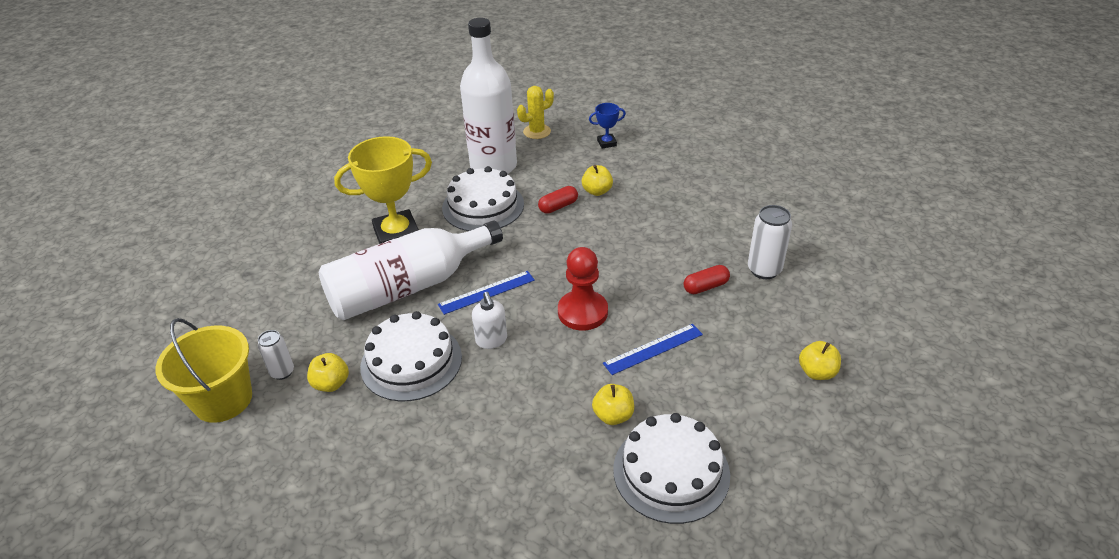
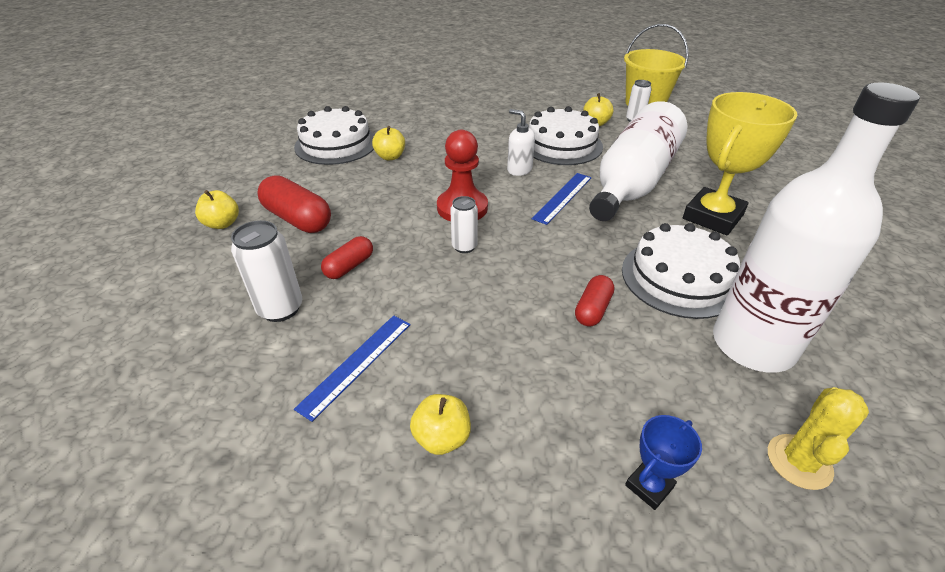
camera: 150 degrees right, 0 degrees up
yellow apple [582,165,613,196] -> yellow apple moved to [410,394,471,455]
blue ruler [603,324,703,375] -> blue ruler moved to [294,315,411,422]
none -> red capsule [257,175,331,233]
none -> white can [450,196,478,253]

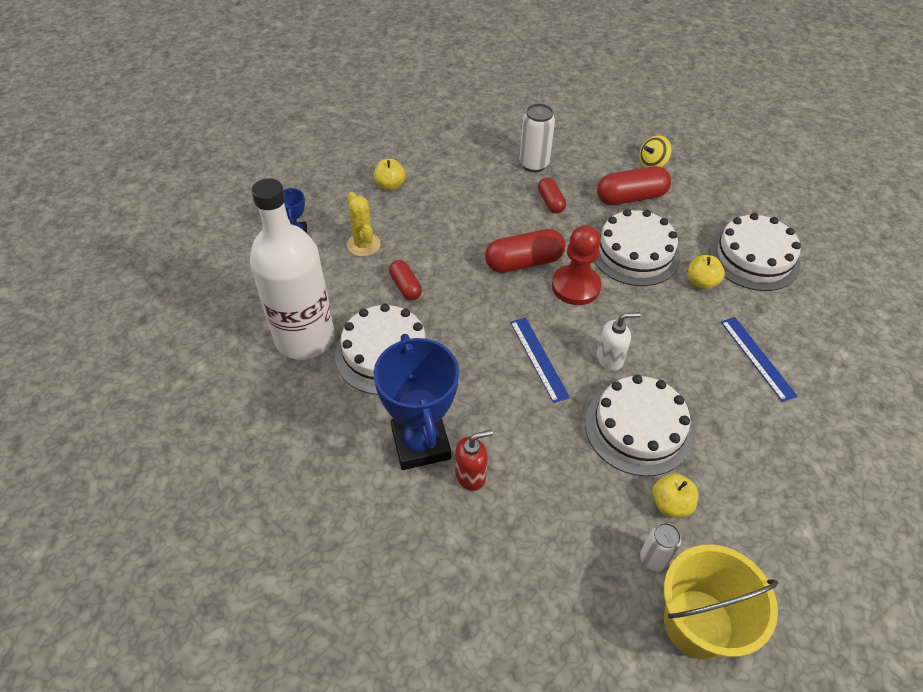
camera: 125 degrees right, 10 degrees up
yellow apple [195,190,239,229] -> yellow spinning top [640,135,672,168]
blue ruler [294,315,411,422] -> blue ruler moved to [721,317,798,402]
white can [450,196,478,253] -> red capsule [485,229,565,273]
white bottle [589,101,687,221] -> none
yellow trophy [683,92,798,235] -> blue trophy [373,334,459,470]
yellow cactus [768,387,869,490] -> yellow cactus moved to [347,192,381,257]
none -> red soap dispenser [455,430,493,491]
none -> white cake [594,209,680,286]

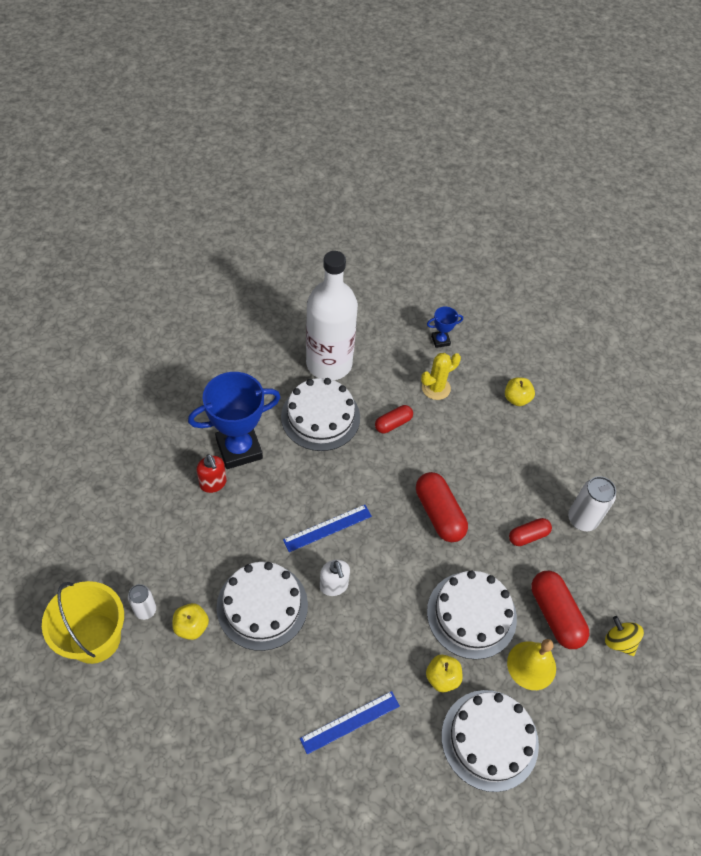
camera: 80 degrees right, 5 degrees up
red pawn [552,225,601,305] -> none
none -> yellow bell [507,639,556,690]

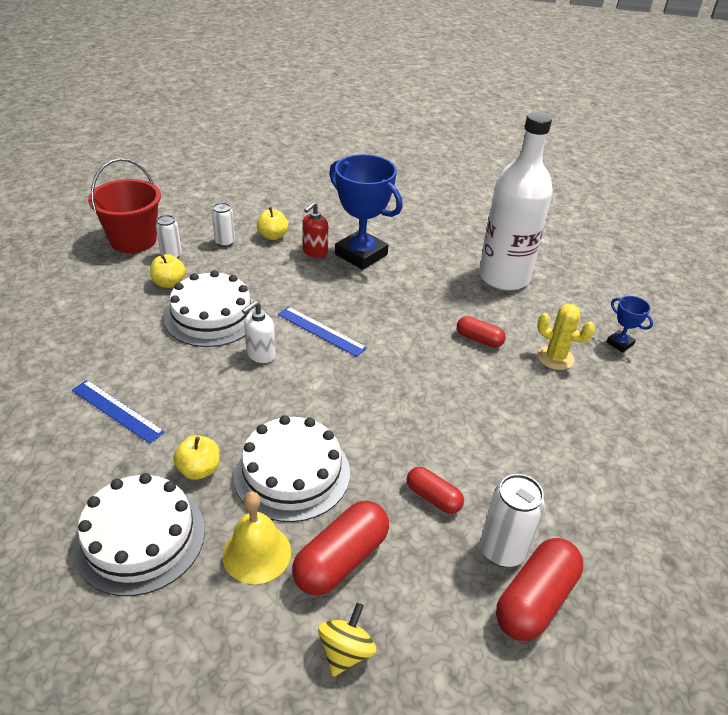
camera: 65 degrees right, 15 degrees down
yellow bucket [42,581,124,664] -> red bucket [88,158,161,253]
white cake [281,378,360,451] -> none
red capsule [416,472,468,542] -> red capsule moved to [496,538,583,641]
yellow apple [505,377,535,406] -> yellow apple moved to [257,207,288,240]
none -> white can [212,203,235,247]

